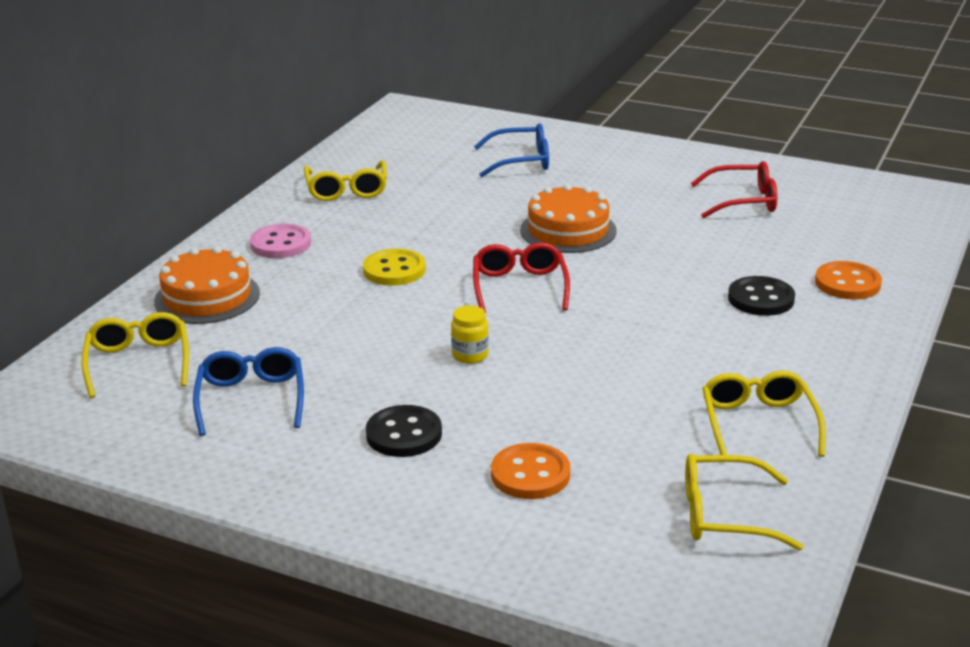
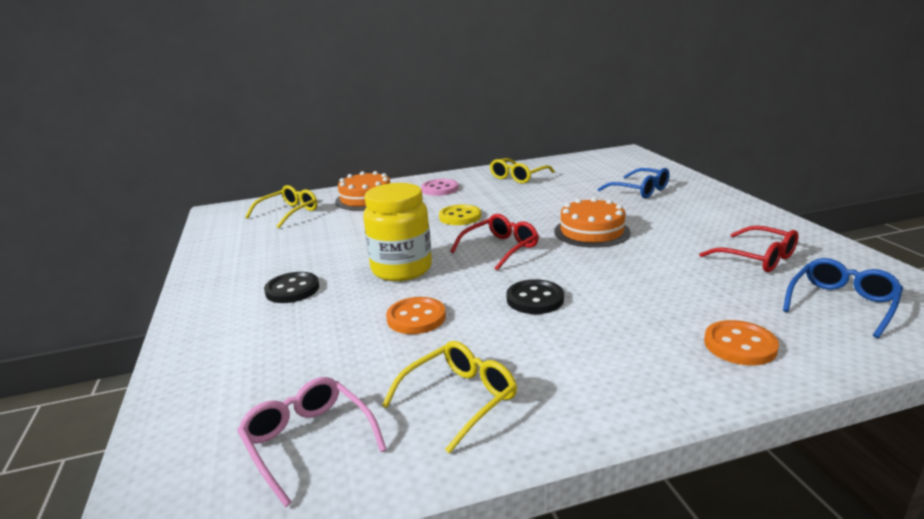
camera: 50 degrees right, 5 degrees down
blue glasses [193,347,304,436] -> blue glasses moved to [783,258,903,338]
yellow jar [451,305,489,364] -> yellow jar [363,183,432,281], size x2.31
orange button [491,443,570,499] -> orange button moved to [386,297,446,334]
yellow glasses [685,454,804,551] -> pink glasses [237,377,387,507]
black button [728,276,795,316] -> black button moved to [506,279,564,314]

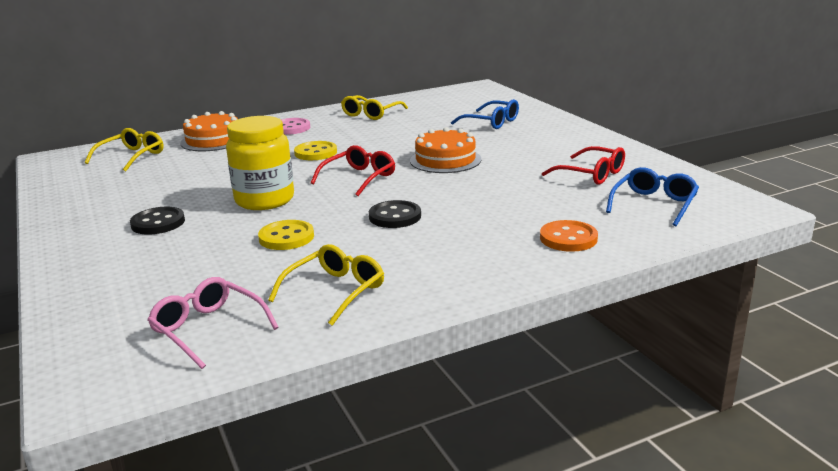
camera: 10 degrees left, 0 degrees up
orange button [386,297,446,334] -> yellow button [258,220,314,250]

